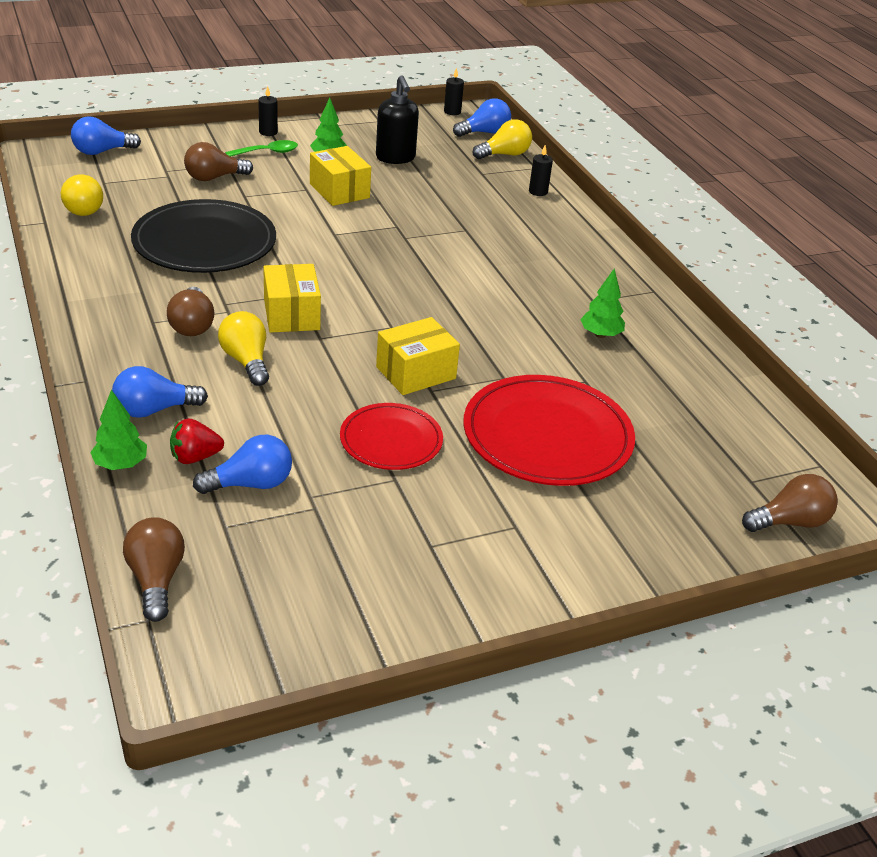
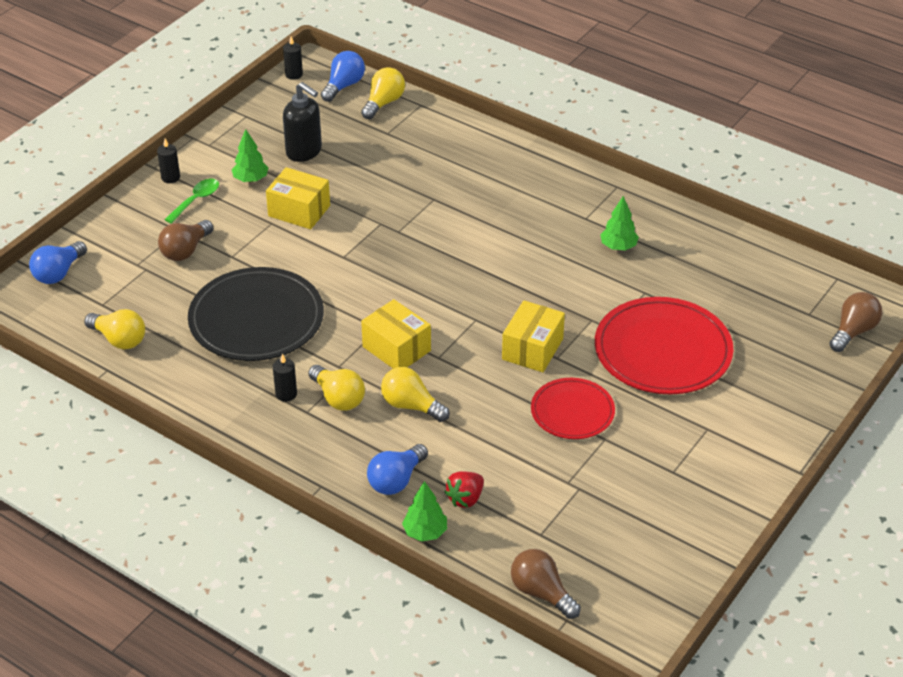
camera: 30 degrees left, 5 degrees up
brown light bulb [167,287,214,336] -> yellow light bulb [308,365,365,411]
blue light bulb [193,435,292,494] -> none
black candle [529,145,553,196] -> black candle moved to [273,354,297,402]

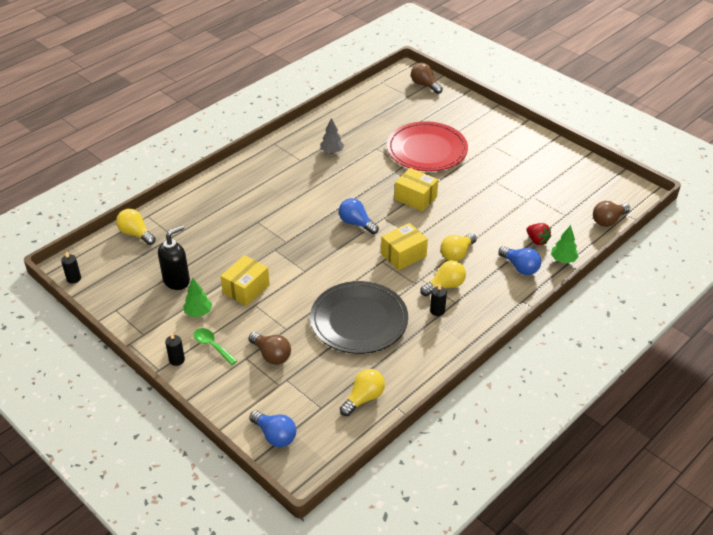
camera: 80 degrees left, 0 degrees up
blue light bulb [321,51,365,102] -> blue light bulb moved to [339,198,379,234]
red plate [531,378,615,439] -> none
green tree [600,196,639,250] -> grey tree [320,118,344,154]

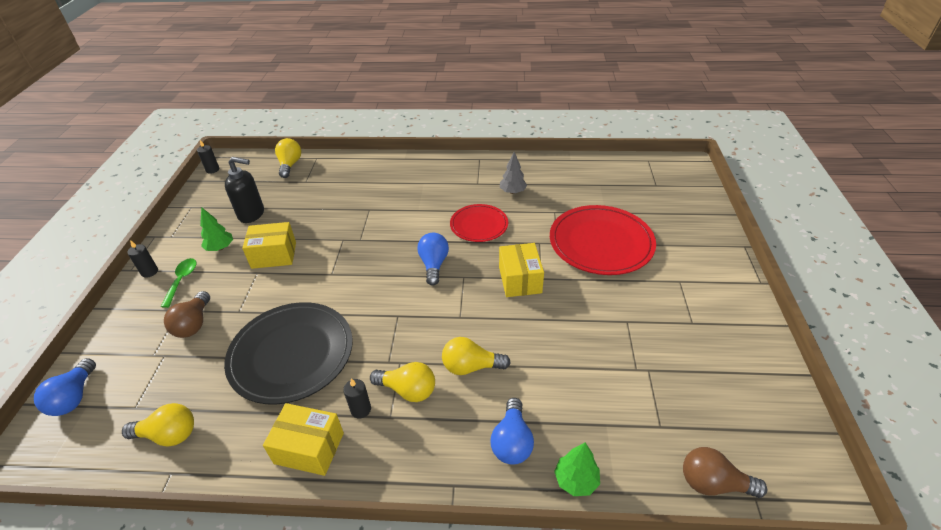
camera: 50 degrees right, 0 degrees up
yellow box [381,223,428,270] -> yellow box moved to [263,403,344,476]
brown light bulb [411,63,443,94] -> none
red strawberry [526,223,551,245] -> none
none -> red plate [450,204,508,242]

